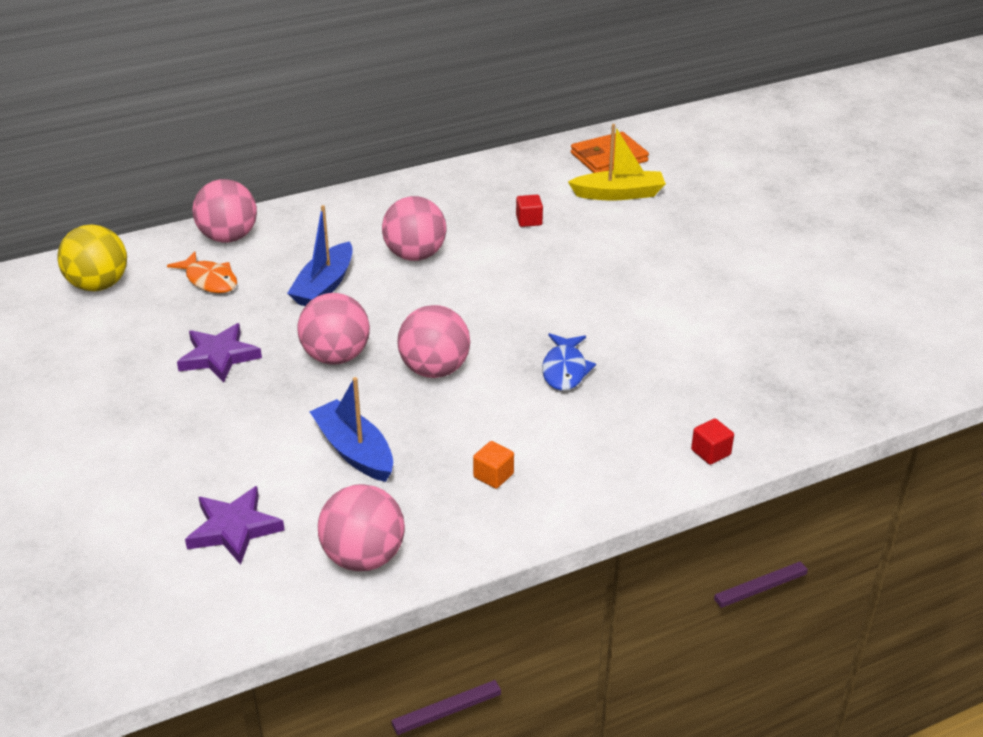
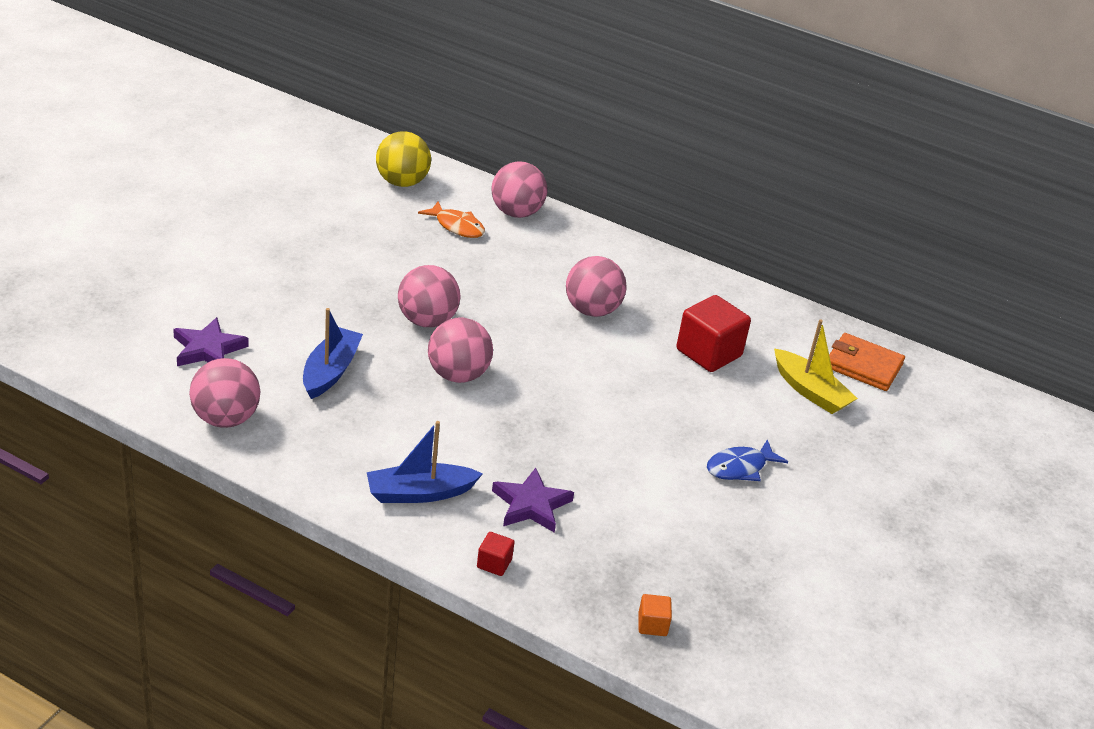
camera: 50 degrees right, 0 degrees up
orange fish [167,252,237,293] -> orange fish turned 60 degrees counterclockwise [418,201,485,238]
purple star [177,323,262,383] -> purple star moved to [492,468,574,533]
blue boat [287,205,353,306] -> blue boat moved to [367,421,483,503]
orange cube [473,441,514,489] -> orange cube moved to [638,594,672,636]
red cube [516,195,543,227] -> red cube [676,295,751,372], size x2.13
blue fish [542,333,596,391] -> blue fish moved to [707,439,788,481]

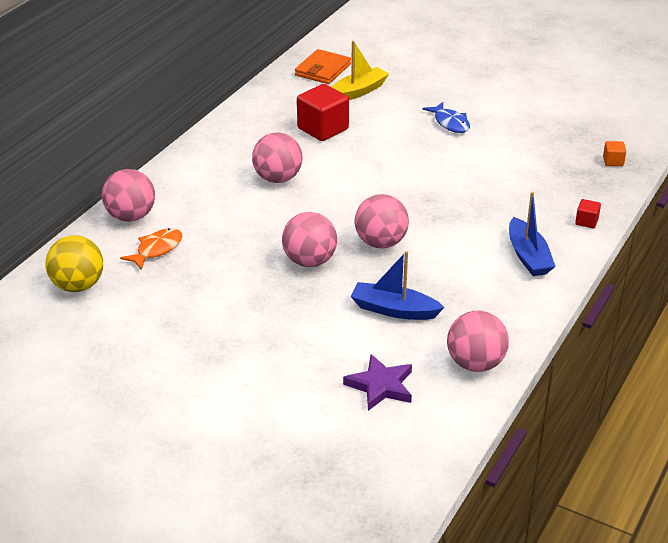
camera: 85 degrees left, 0 degrees up
purple star [492,468,574,533] -> none

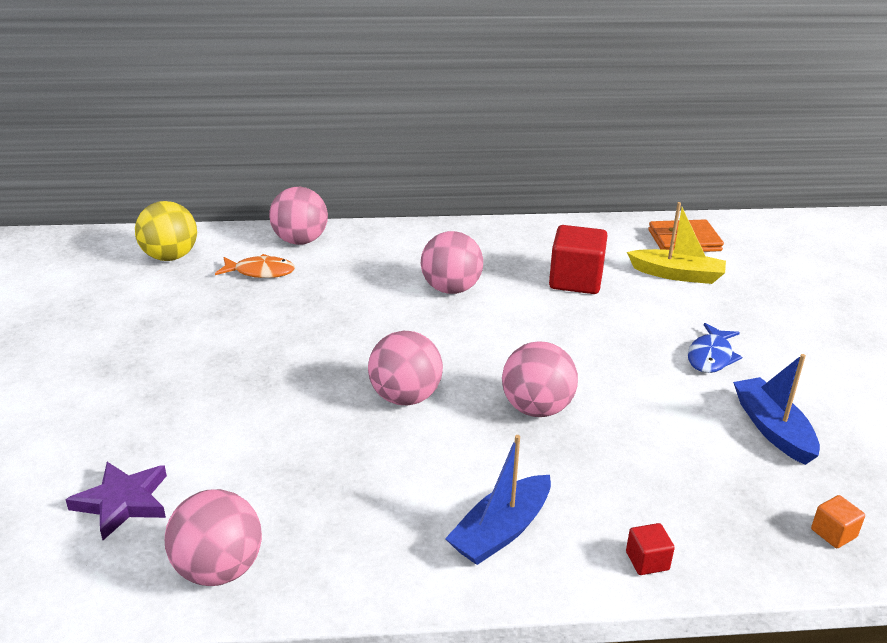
camera: 55 degrees right, 5 degrees down
pink ball [282,212,337,267] -> pink ball moved to [502,341,578,417]
blue boat [351,251,445,320] -> blue boat moved to [733,354,820,465]

